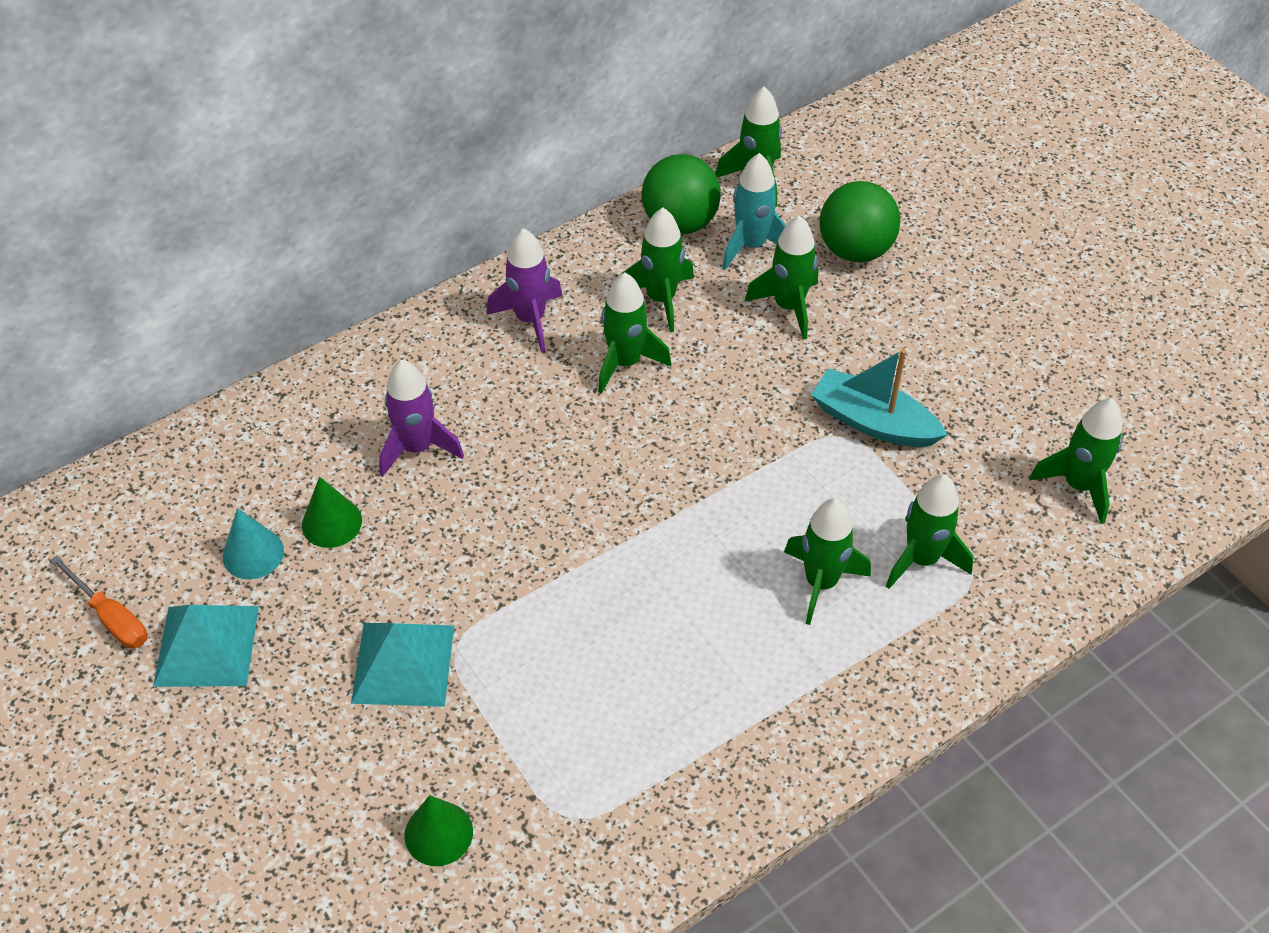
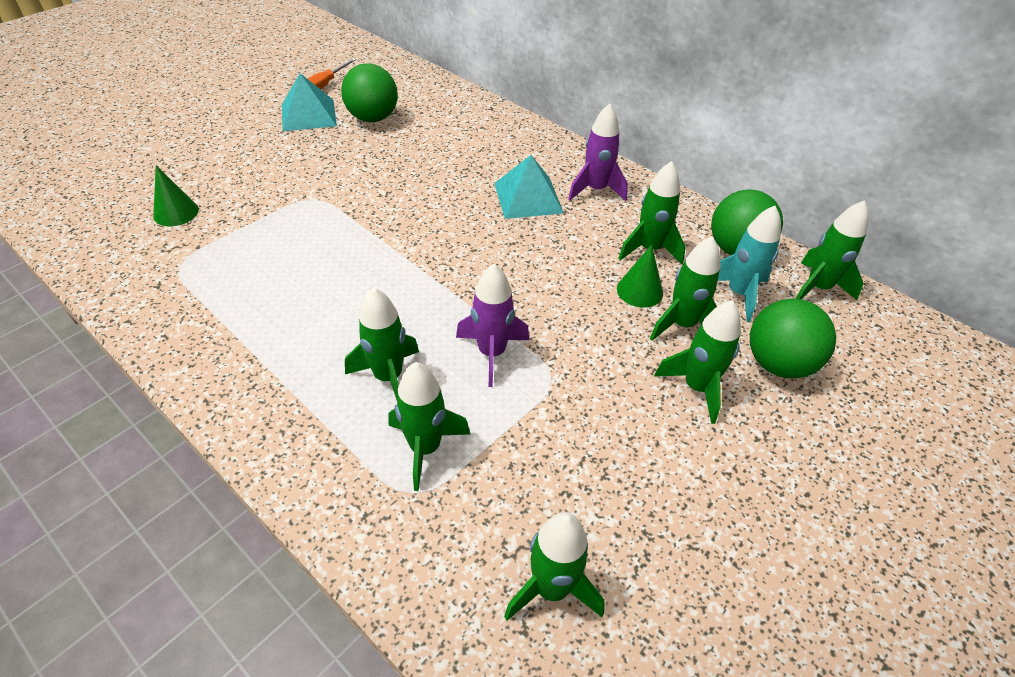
camera: 75 degrees right, 5 degrees down
turquoise cone [223,508,284,579] -> green ball [341,63,398,122]
green cone [302,477,362,548] -> green cone moved to [617,245,663,308]
turquoise pyramid [351,623,454,707] -> turquoise pyramid moved to [494,155,564,219]
purple rocket [379,360,464,477] -> purple rocket moved to [456,264,529,387]
green rocket [598,272,671,394] -> green rocket moved to [654,300,741,424]
turquoise boat [811,349,947,447] -> none

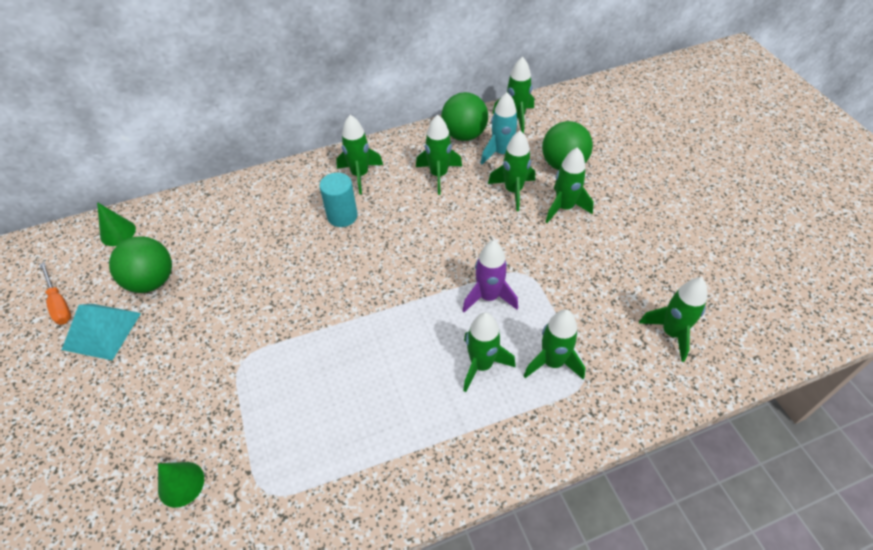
camera: 60 degrees left, 5 degrees up
turquoise pyramid [494,155,564,219] -> turquoise cylinder [319,173,358,227]
purple rocket [568,104,628,201] -> green rocket [336,115,383,194]
green cone [617,245,663,308] -> green cone moved to [97,202,136,246]

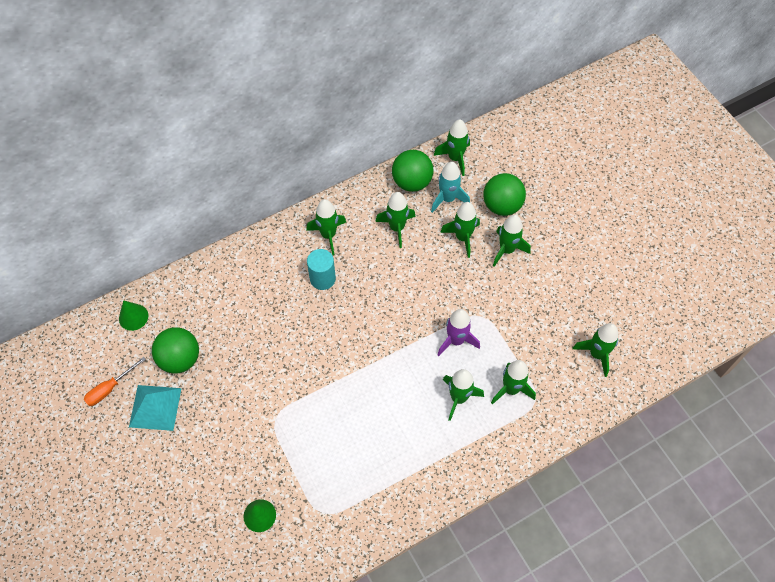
camera: 10 degrees left, 10 degrees up
orange screwdriver [39,262,71,325] -> orange screwdriver turned 90 degrees clockwise [84,357,146,406]

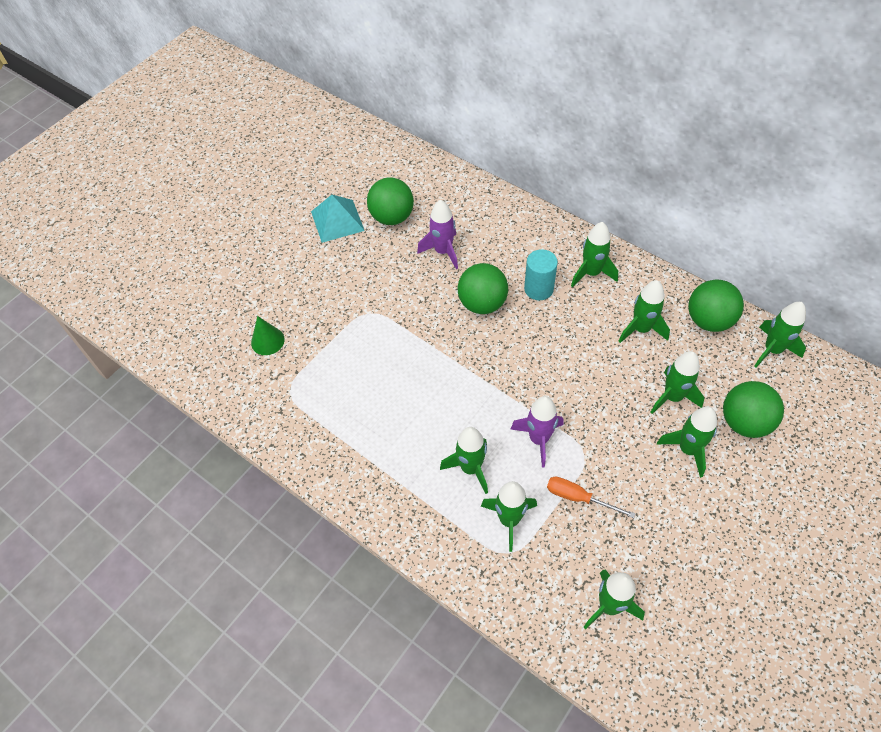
camera: 70 degrees right, 5 degrees down
orange screwdriver [84,357,146,406] -> orange screwdriver moved to [547,476,636,518]
green cone [119,300,148,331] -> none
turquoise rocket [431,162,470,213] -> none
none -> purple rocket [417,200,458,269]
none -> green ball [458,263,508,314]

